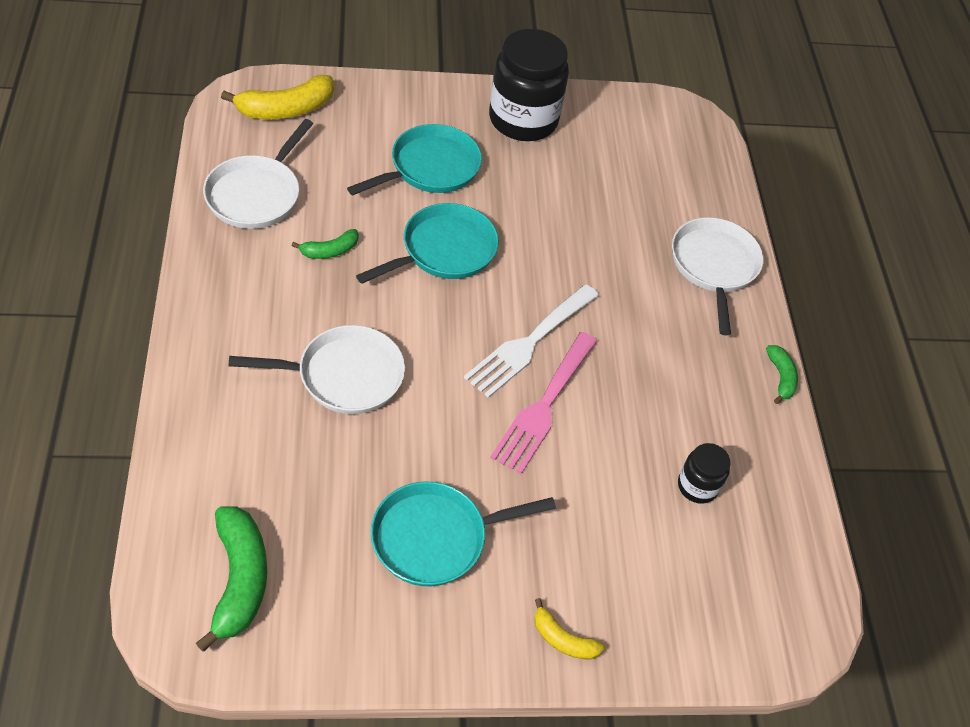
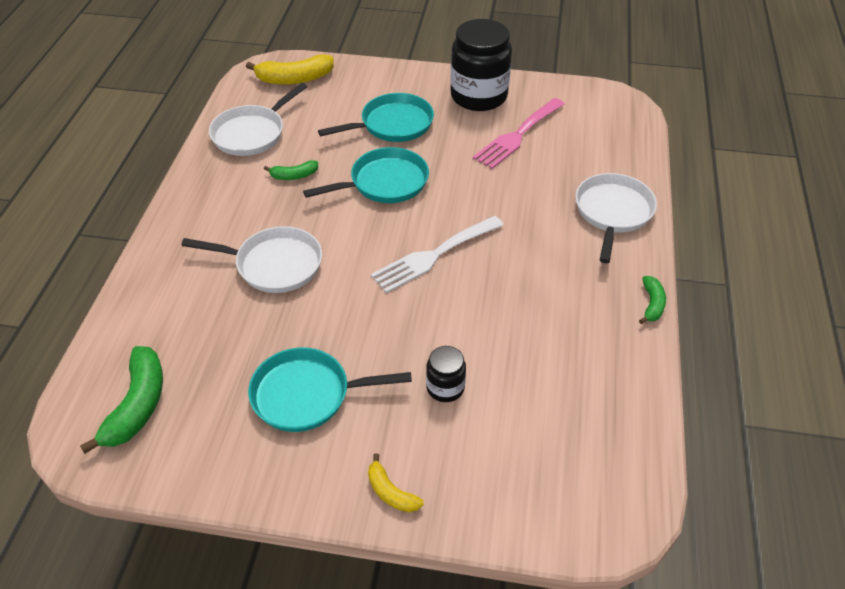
camera: 20 degrees right, 5 degrees down
pink fork [490,332,597,474] -> pink fork moved to [473,98,565,169]
black jar [678,443,730,504] -> black jar moved to [426,346,466,402]

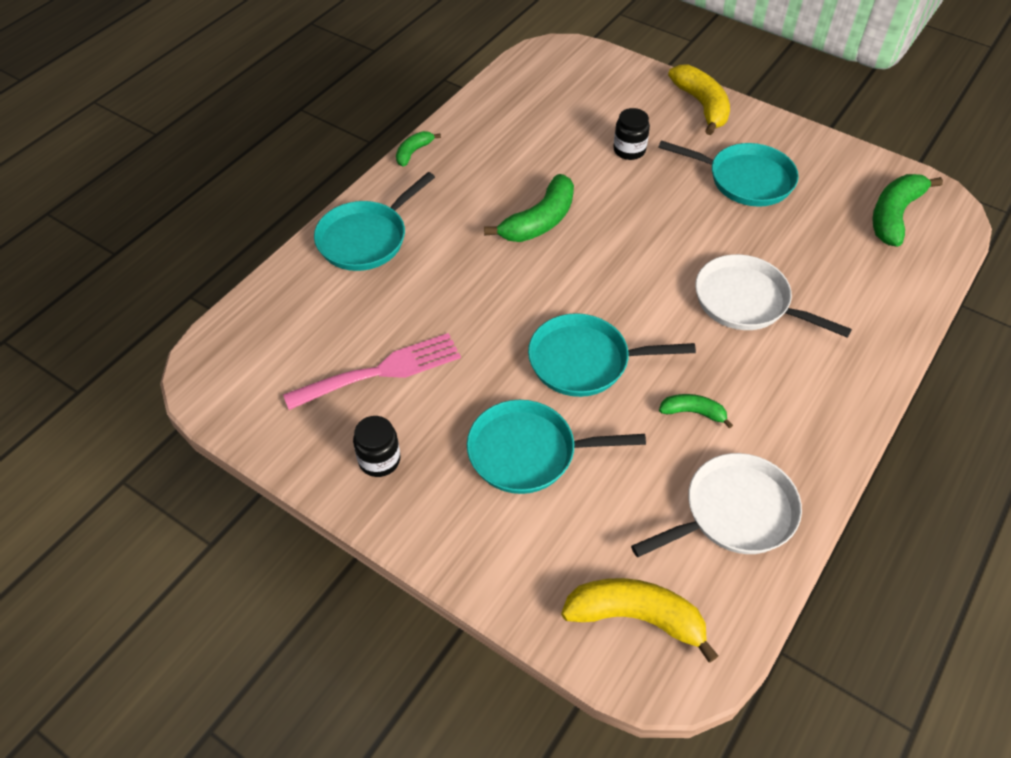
camera: 155 degrees left, 5 degrees up
yellow banana [368,453,424,512] -> yellow banana [668,65,730,135], size x1.83
white fork [371,216,504,293] -> none
black jar [450,19,512,111] -> black jar [353,416,400,477], size x0.48
white pan [575,173,657,263] -> turquoise pan [314,172,435,271]
none -> green banana [484,174,574,242]

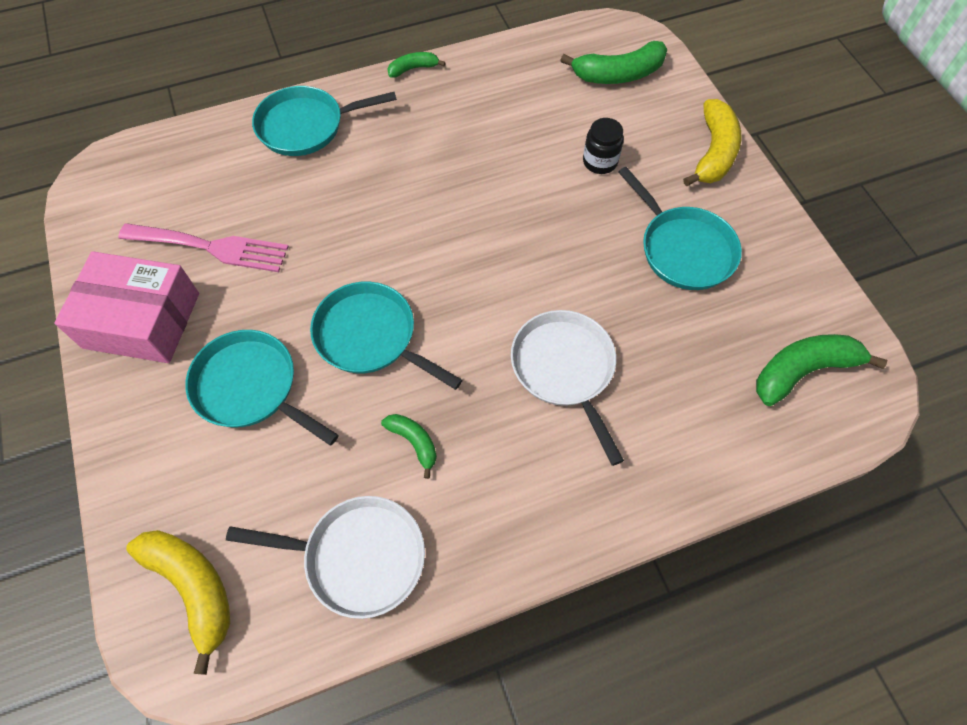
camera: 35 degrees right, 10 degrees up
black jar [353,416,400,477] -> pink box [54,251,199,363]
green banana [484,174,574,242] -> green banana moved to [560,41,668,84]

